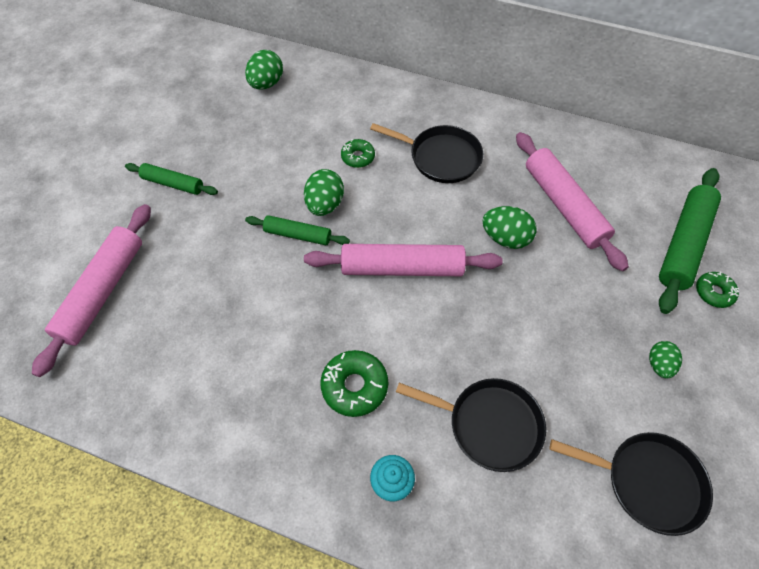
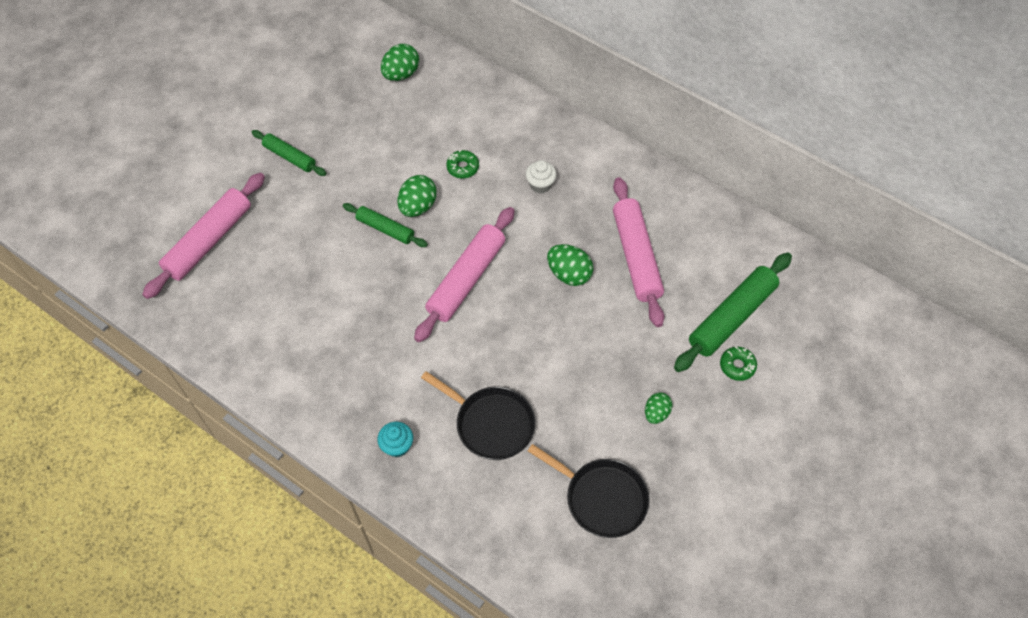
camera: 15 degrees right, 0 degrees up
pink rolling pin [304,244,503,276] -> pink rolling pin turned 75 degrees counterclockwise [414,207,515,342]
green donut [320,350,388,417] -> none
black pan [370,123,483,183] -> white cupcake [526,160,557,193]

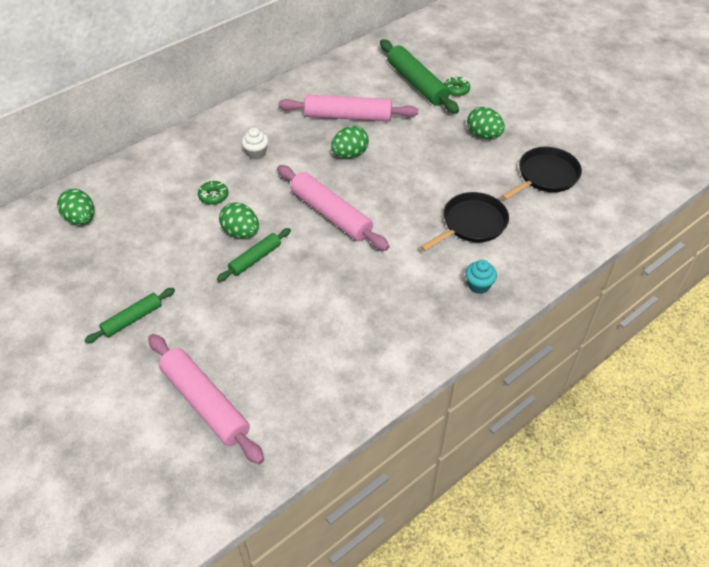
camera: 75 degrees left, 10 degrees down
green egg [645,392,673,424] -> green egg [467,107,505,139], size x1.55

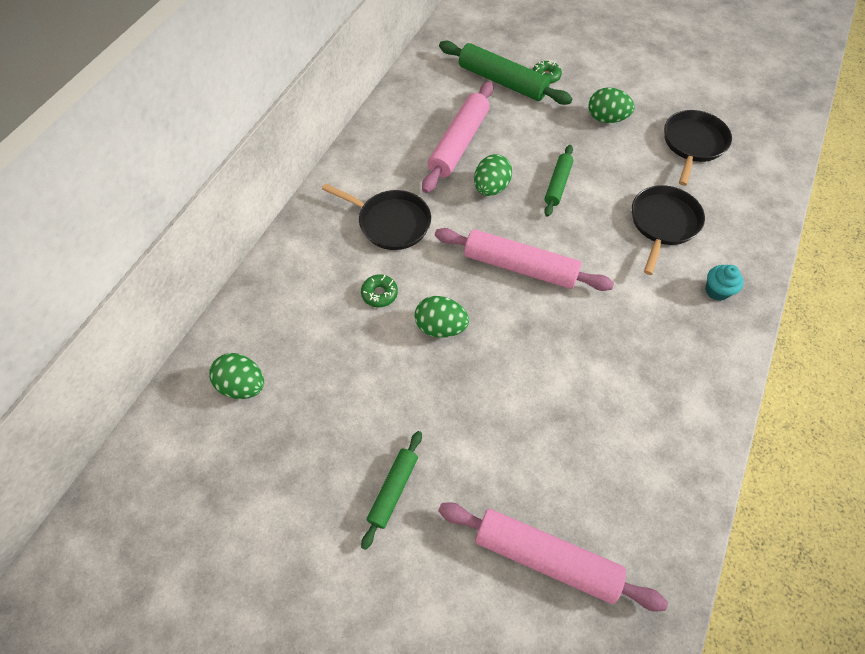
camera: 25 degrees left, 10 degrees up
green rolling pin [217,228,291,282] -> green rolling pin moved to [544,145,573,217]
white cupcake [241,128,269,159] -> black pan [322,183,431,250]
pink rolling pin [278,95,418,121] -> pink rolling pin turned 45 degrees counterclockwise [422,81,493,193]

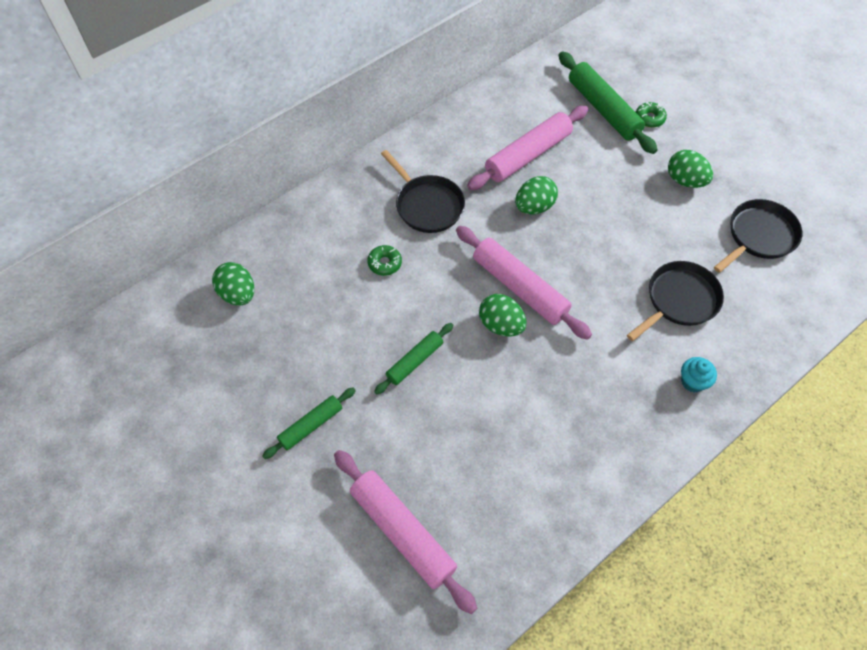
camera: 25 degrees right, 0 degrees up
green egg [414,296,469,338] -> green egg moved to [479,294,526,336]
green rolling pin [544,145,573,217] -> green rolling pin moved to [374,323,453,394]

